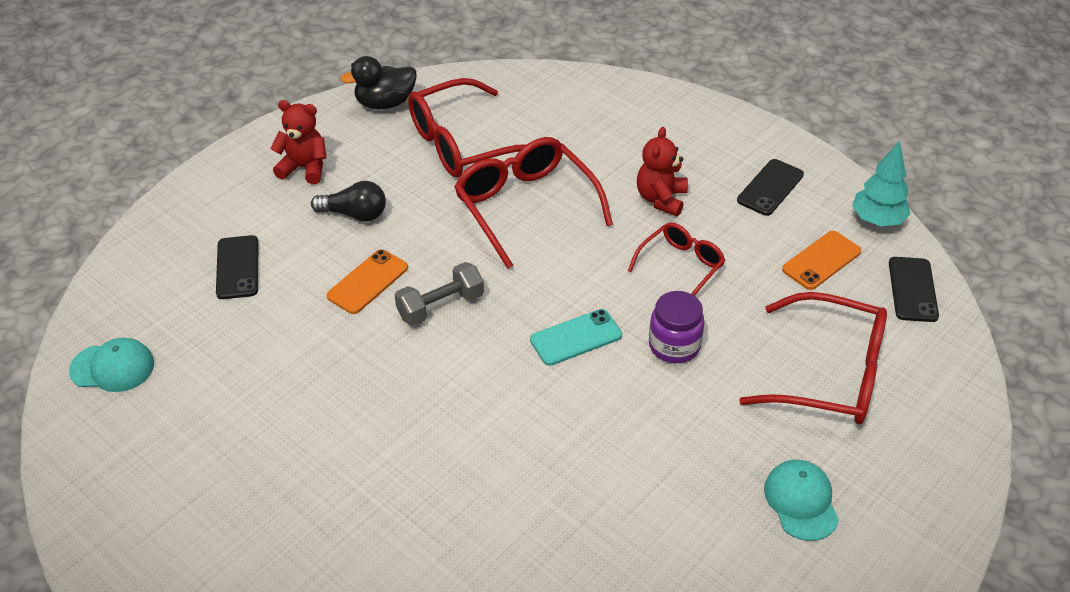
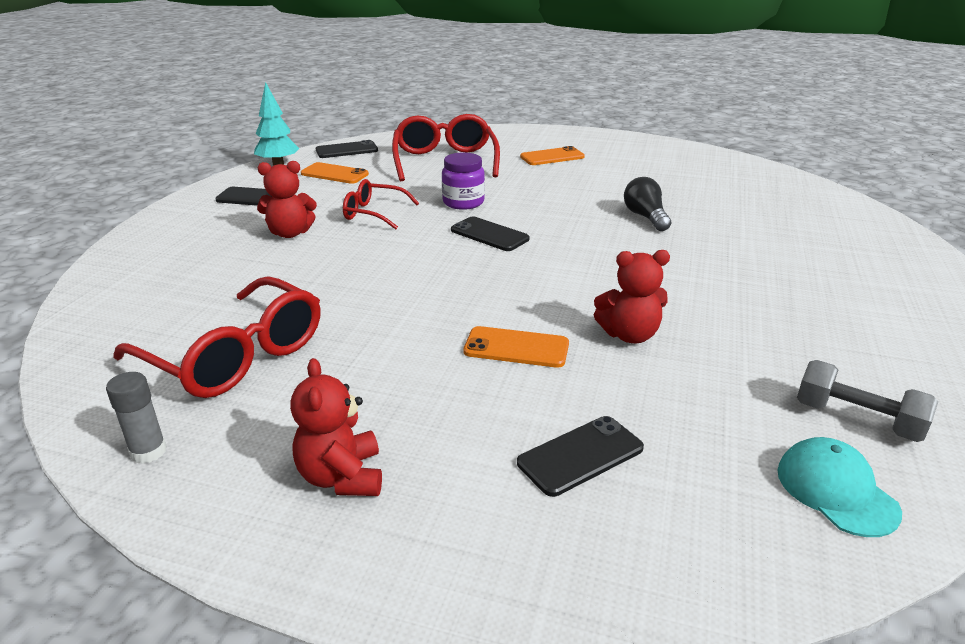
camera: 115 degrees left, 15 degrees down
black light bulb [311,181,386,222] -> black light bulb moved to [624,177,671,231]
black duck [341,56,417,109] -> grey glue stick [106,372,167,464]
grey dumbbell [395,262,484,326] -> grey dumbbell moved to [797,360,938,442]
red glasses [454,137,613,269] -> none
turquoise phone [530,309,622,366] -> black phone [451,216,530,251]
turquoise cap [764,460,839,541] -> orange phone [520,146,585,165]
none -> red teddy bear [594,250,670,343]

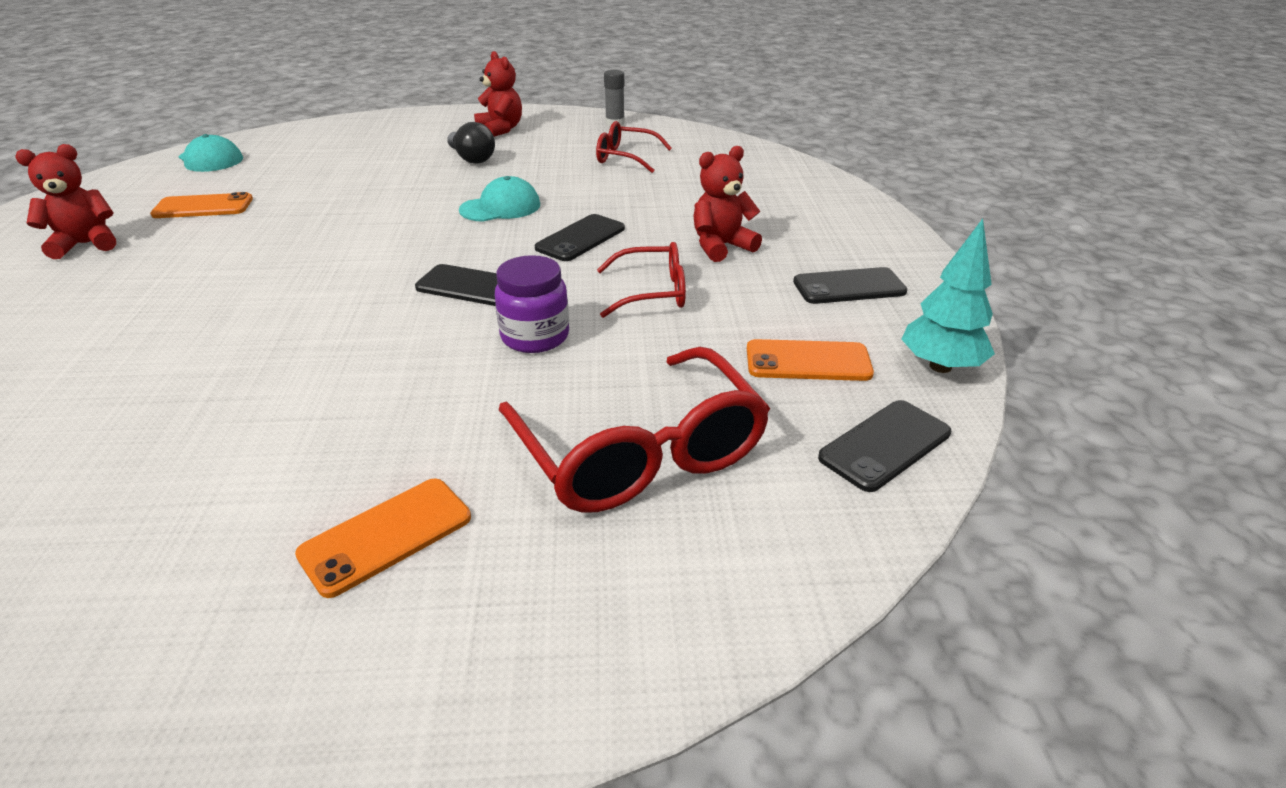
camera: 160 degrees right, 5 degrees up
red glasses [113,276,321,398] -> red glasses [596,121,672,173], size x0.58
orange phone [464,326,569,368] -> orange phone moved to [150,192,253,218]
black phone [517,416,644,497] -> black phone moved to [535,214,625,261]
red teddy bear [594,250,670,343] -> red teddy bear moved to [15,144,116,259]
black light bulb [624,177,671,231] -> black light bulb moved to [447,122,495,164]
grey dumbbell [797,360,938,442] -> none
none -> turquoise cap [459,176,540,222]

